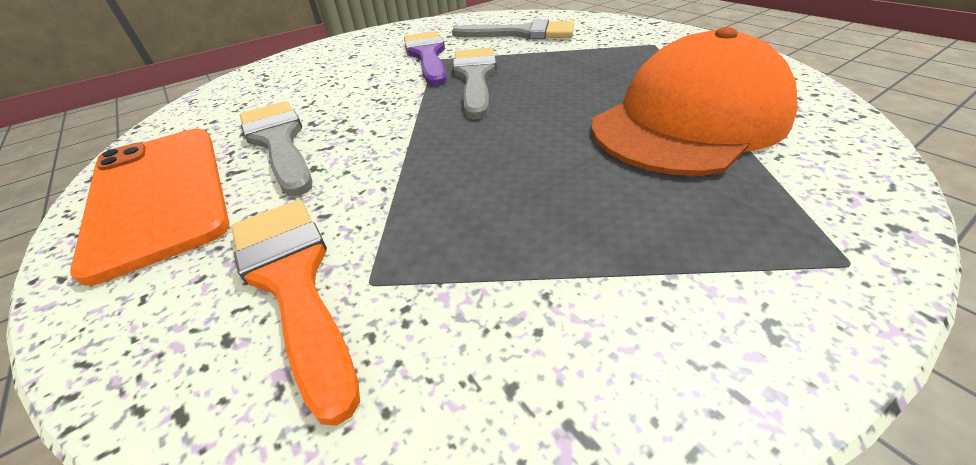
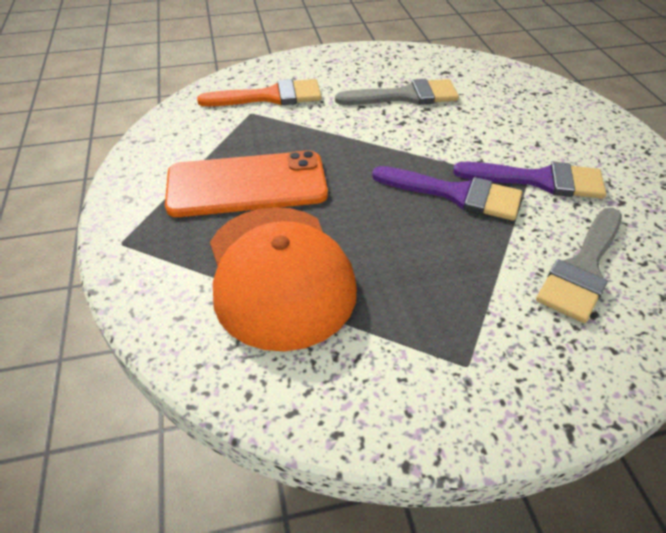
camera: 110 degrees right, 5 degrees up
orange phone [70,128,229,286] -> orange phone moved to [165,150,328,217]
grey brush [453,48,497,120] -> purple brush [372,166,522,221]

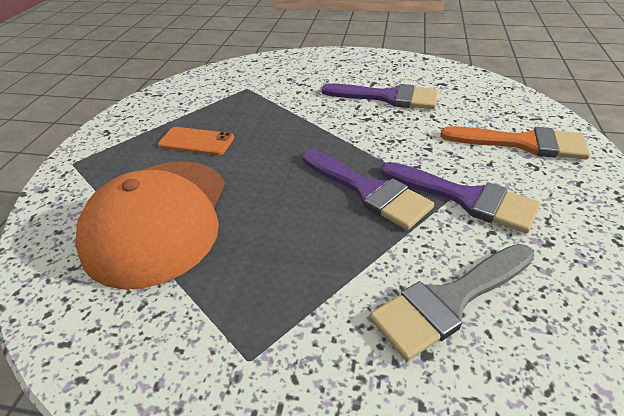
camera: 25 degrees right, 5 degrees down
orange phone [165,150,328,217] -> orange phone [158,127,234,155], size x0.51
orange brush [197,79,322,106] -> orange brush moved to [440,126,590,159]
grey brush [335,79,459,105] -> purple brush [321,84,438,109]

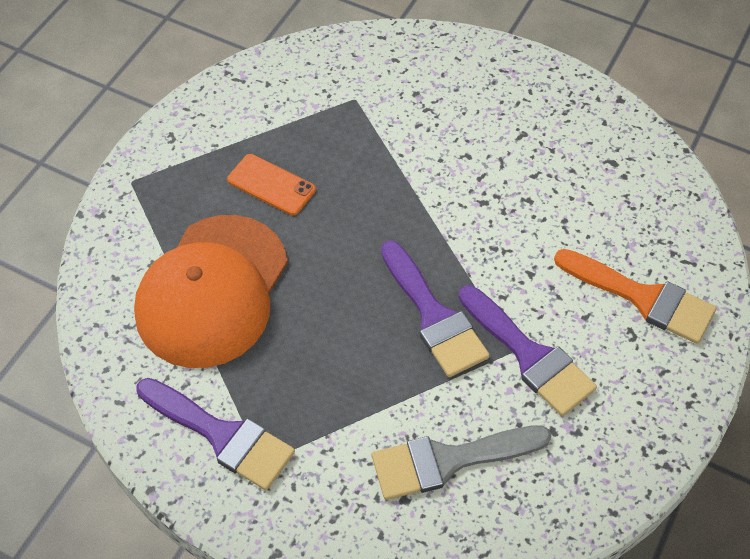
camera: 15 degrees right, 15 degrees up
purple brush [321,84,438,109] -> purple brush moved to [137,378,295,490]

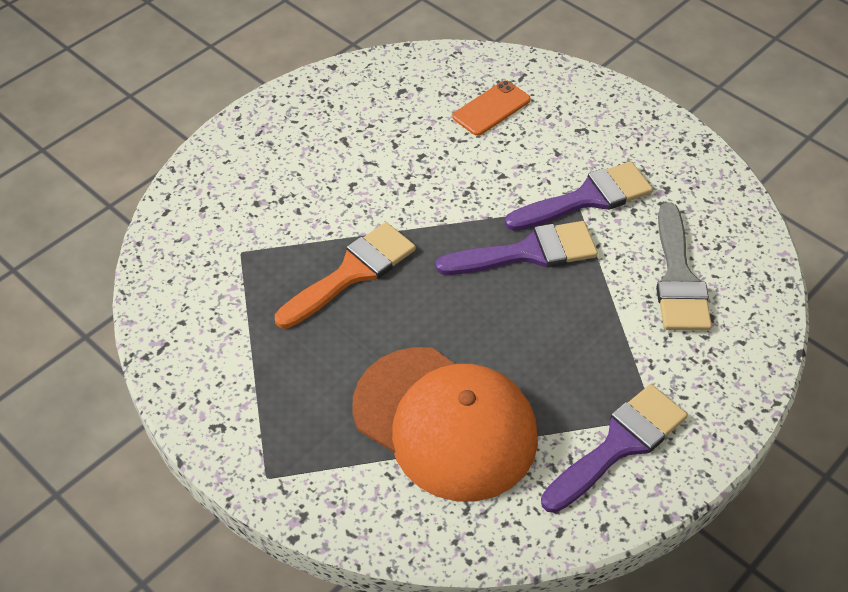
camera: 75 degrees left, 5 degrees down
orange phone [227,154,316,215] -> orange phone moved to [452,80,531,136]
orange brush [554,249,716,344] -> orange brush moved to [275,222,416,329]

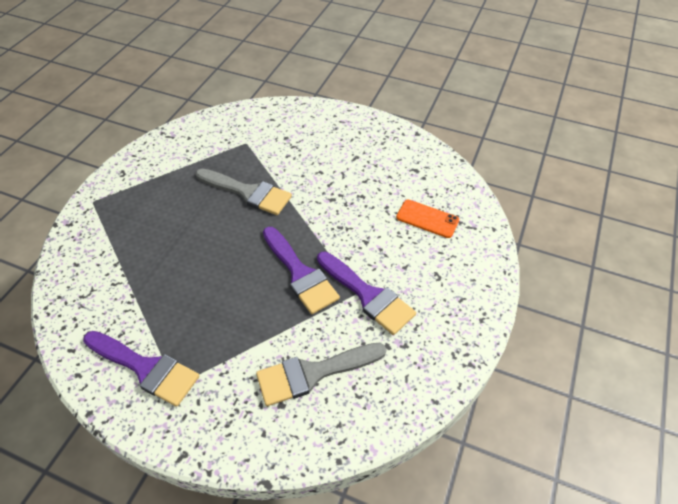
camera: 70 degrees right, 0 degrees up
orange brush [275,222,416,329] -> grey brush [196,169,292,215]
orange cap [352,347,538,501] -> none

